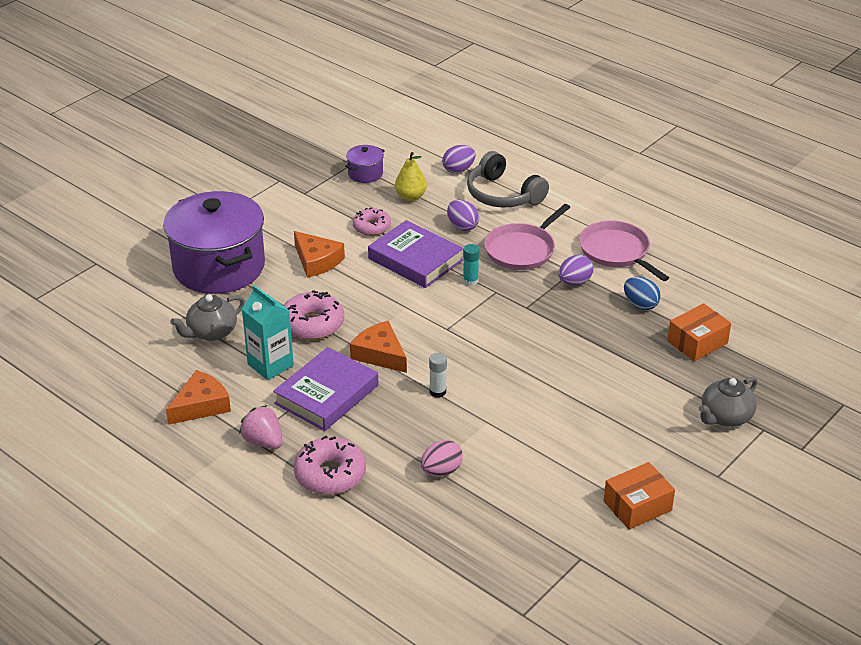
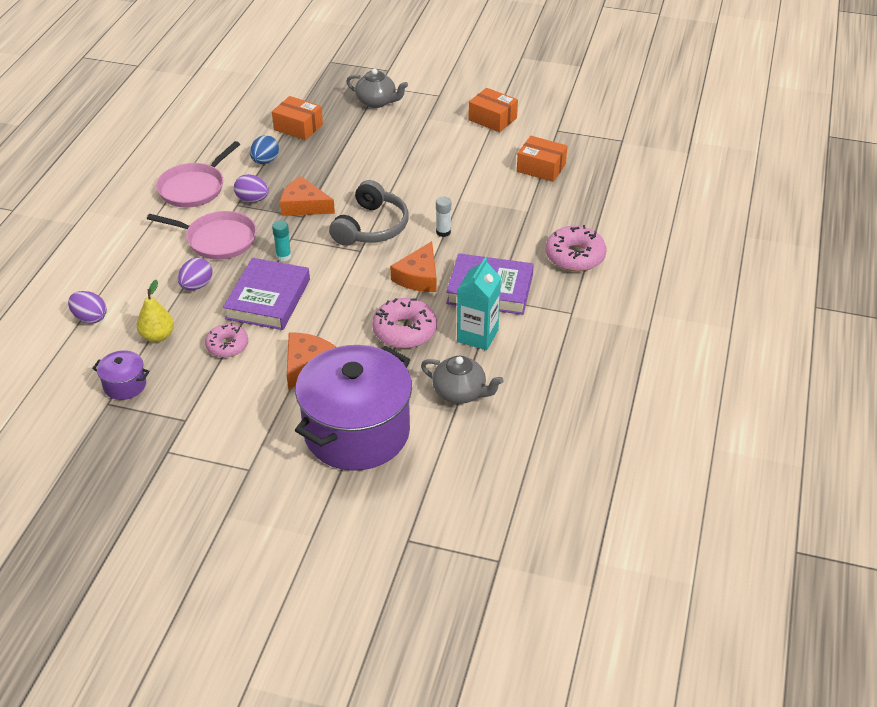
camera: 115 degrees left, 5 degrees up
orange cheese [166,370,231,425] -> orange cheese moved to [280,176,335,216]
pink strawberry [239,405,283,449] -> none
pink egg [421,440,463,476] -> none
grey headphones [467,151,549,208] -> grey headphones moved to [329,180,409,246]
none -> orange box [517,136,567,182]

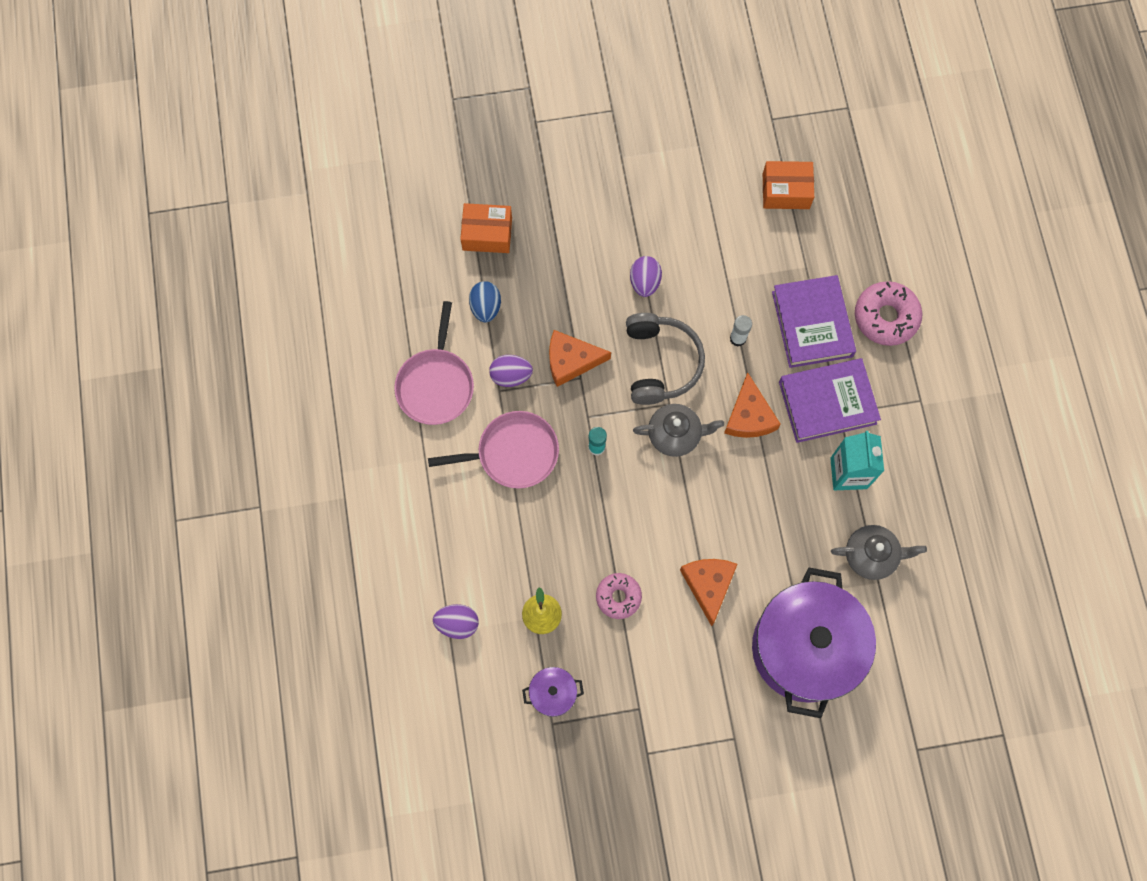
camera: 25 degrees left, 30 degrees up
purple egg [178,258,213,290] -> purple egg moved to [630,256,662,297]
purple book [223,258,310,330] -> purple book moved to [772,275,856,368]
grey teapot [346,69,408,108] -> grey teapot moved to [633,404,724,457]
pink donut [372,298,437,348] -> none
orange box [468,88,518,132] -> none

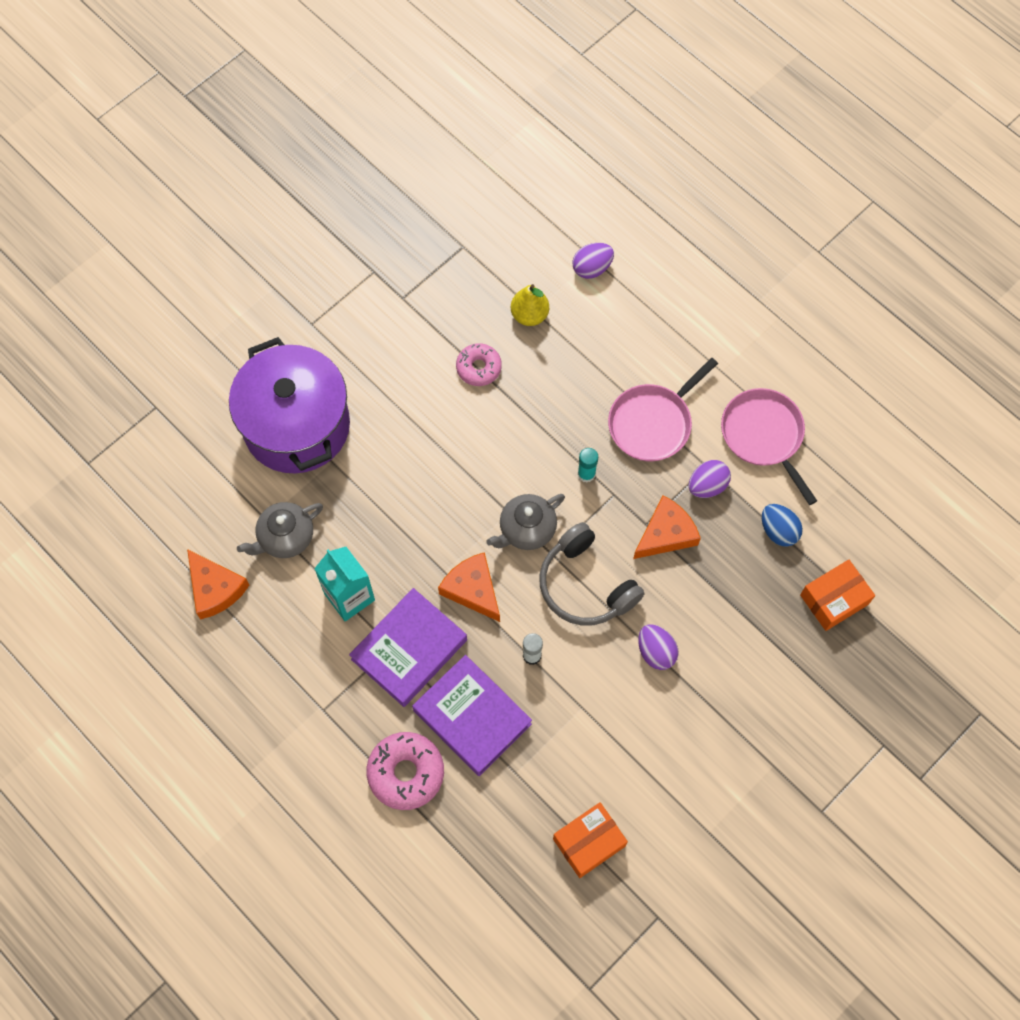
camera: 145 degrees right, 5 degrees down
purple pot [522,667,584,717] -> none
orange cheese [680,559,738,626] -> orange cheese moved to [187,549,249,620]

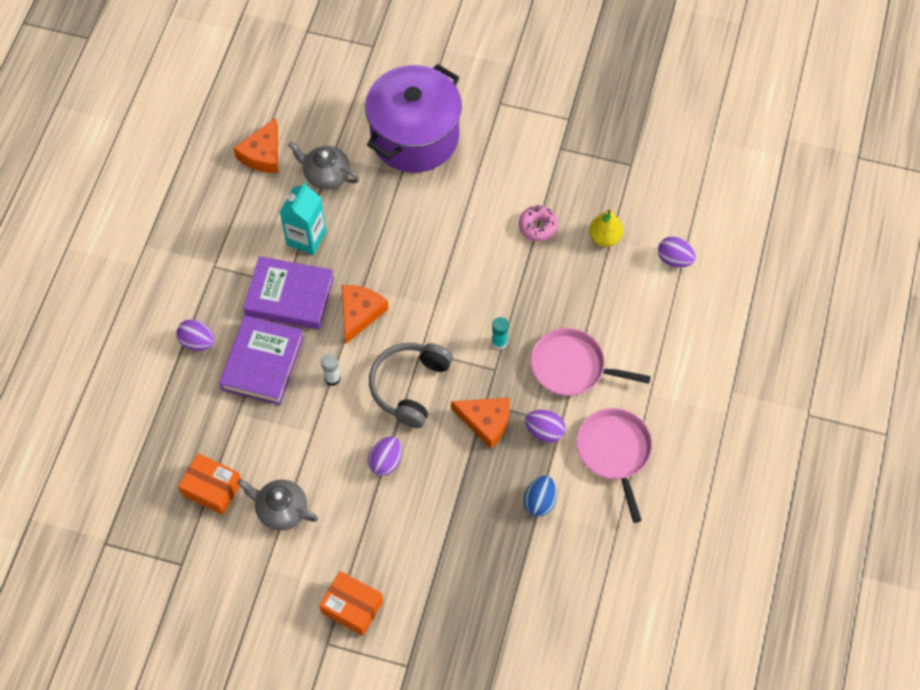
camera: 60 degrees right, 5 degrees down
pink donut [366,732,444,810] -> purple egg [176,319,215,351]
grey teapot [486,494,565,550] -> grey teapot moved to [237,479,318,531]
pink pan [721,388,817,505] -> pink pan turned 45 degrees counterclockwise [576,408,652,523]
orange box [800,560,875,631] -> orange box moved to [319,571,383,636]

